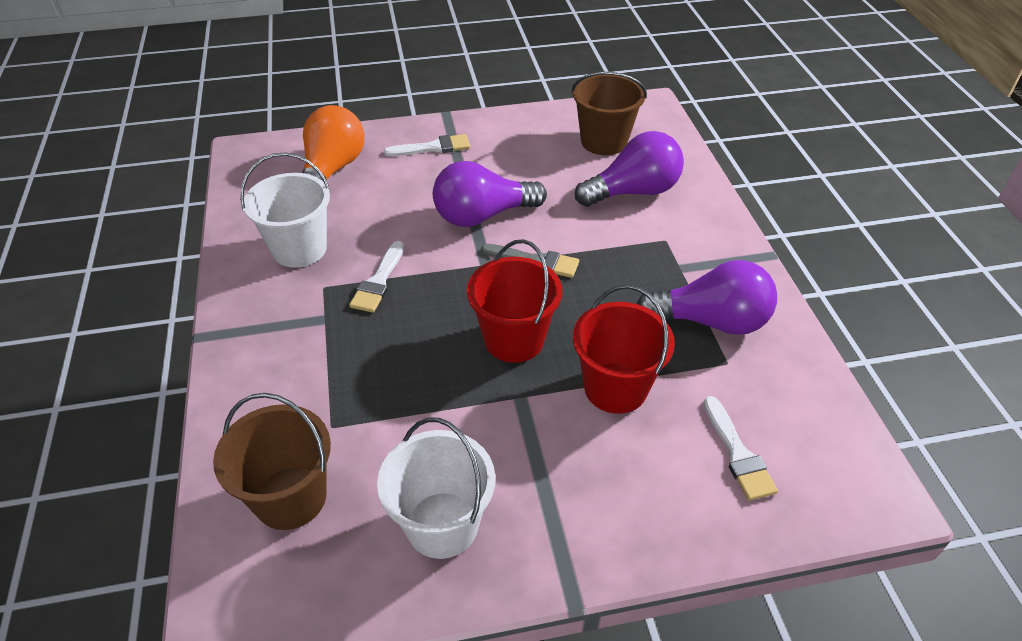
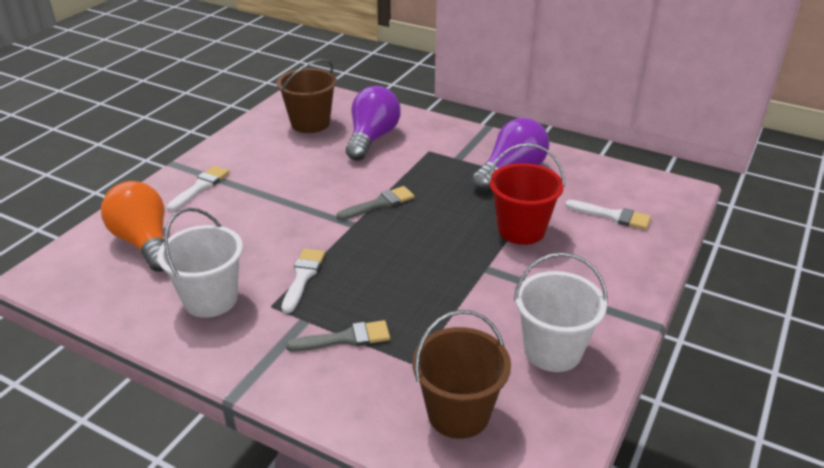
camera: 50 degrees left, 10 degrees down
white brush [349,241,404,313] -> white brush turned 135 degrees counterclockwise [282,248,325,313]
purple light bulb [433,161,547,227] -> none
red bucket [467,239,562,363] -> none
none -> grey brush [286,320,390,352]

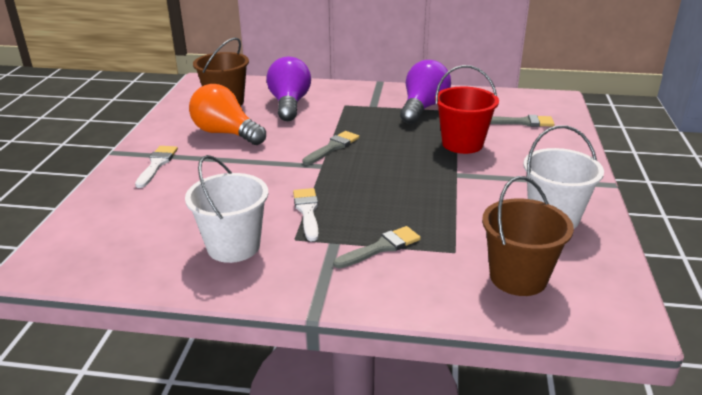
camera: 20 degrees left, 5 degrees down
orange light bulb [101,181,165,272] -> orange light bulb moved to [189,84,266,145]
white brush [565,200,651,230] -> grey brush [490,115,555,127]

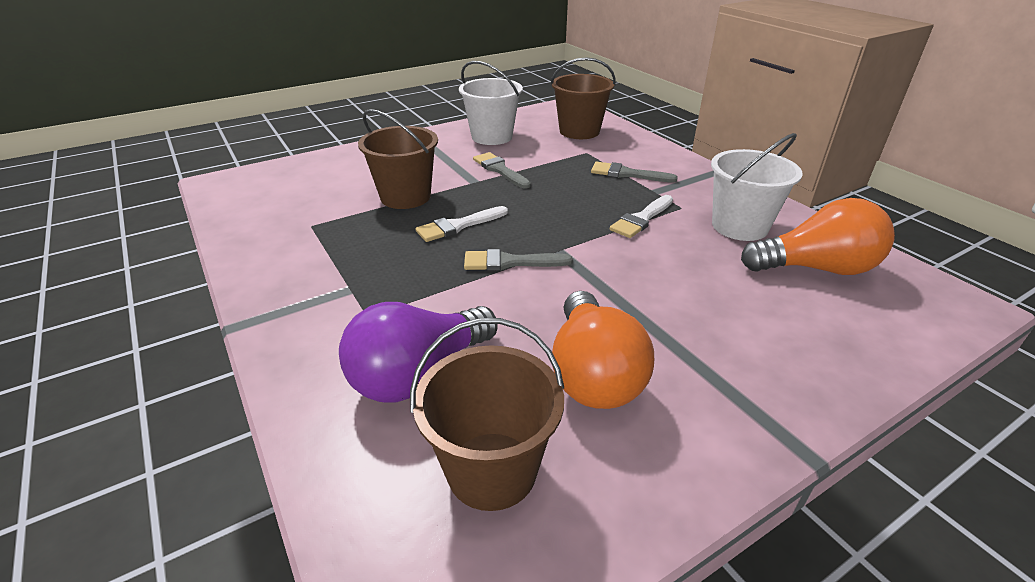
camera: 130 degrees left, 5 degrees up
white brush [135,146,178,188] -> white brush moved to [416,206,508,242]
purple light bulb [400,60,451,124] -> none
red bucket [435,65,499,154] -> brown bucket [358,109,438,209]
grey brush [490,115,555,127] -> grey brush moved to [473,152,531,189]
none -> orange light bulb [741,198,895,275]

